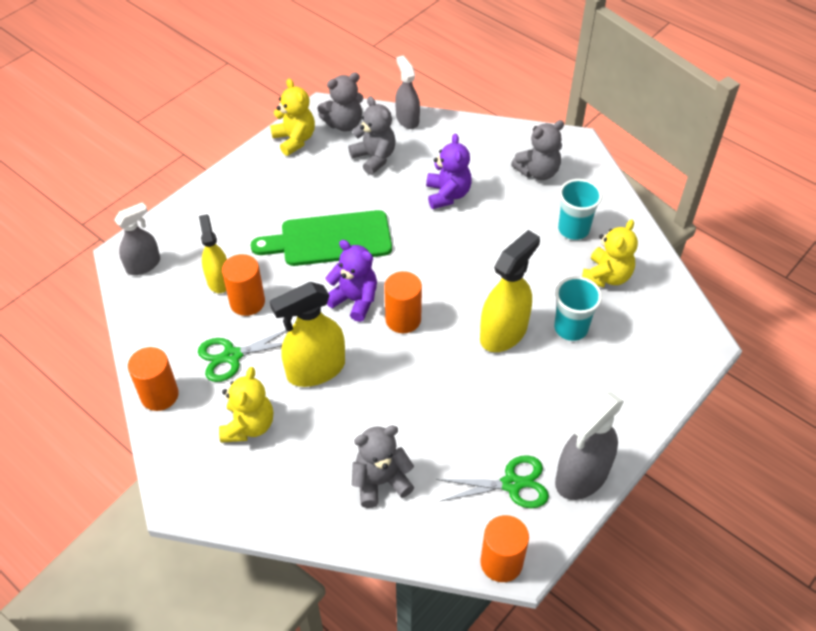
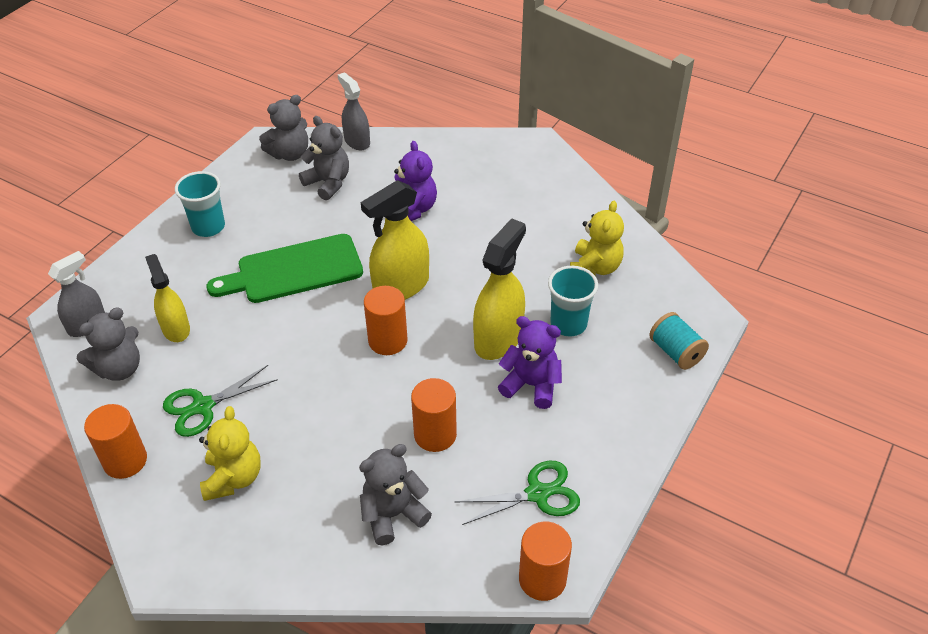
camera: 10 degrees left, 5 degrees down
orange cylinder [222,254,265,316] -> orange cylinder moved to [411,378,457,452]
yellow teddy bear [270,78,315,156] -> none
yellow spray bottle [270,282,345,387] -> yellow spray bottle moved to [361,180,429,300]
purple teddy bear [325,240,377,322] -> purple teddy bear moved to [498,316,562,409]
grey teddy bear [511,120,564,180] -> grey teddy bear moved to [77,308,140,381]
grey spray bottle [555,392,624,500] -> none
turquoise cup [558,179,602,240] -> turquoise cup moved to [175,171,225,237]
none -> turquoise spool [649,312,709,370]

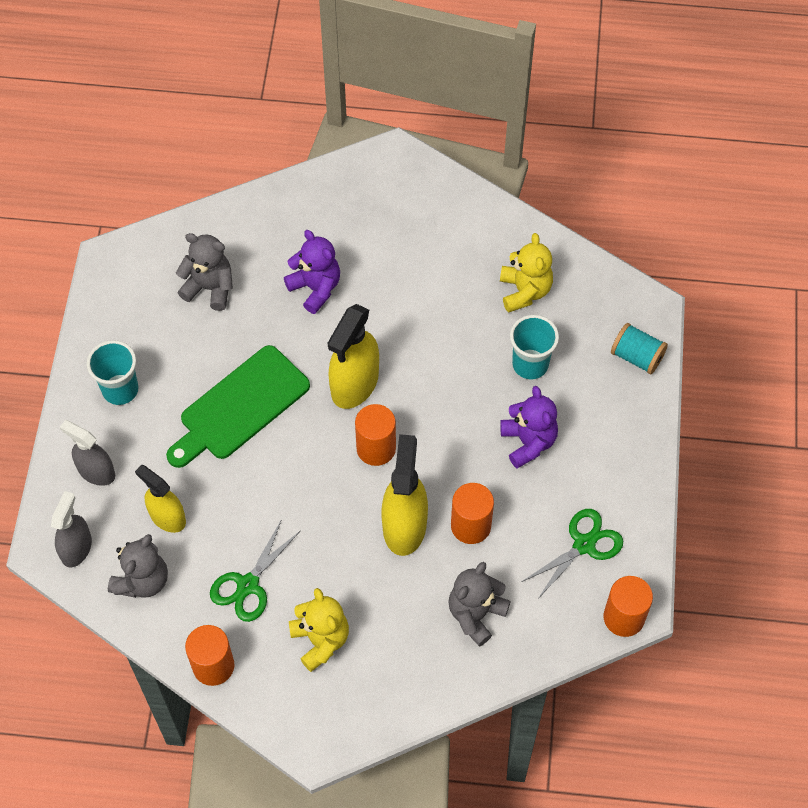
camera: 25 degrees left, 15 degrees up
grey teddy bear [259,95,308,161] -> none
grey spray bottle [338,72,370,151] -> grey spray bottle moved to [60,420,115,486]
yellow spray bottle [473,218,526,360] -> yellow spray bottle moved to [381,434,428,556]
purple teddy bear [498,316,562,409] -> purple teddy bear turned 75 degrees clockwise [500,386,558,469]

